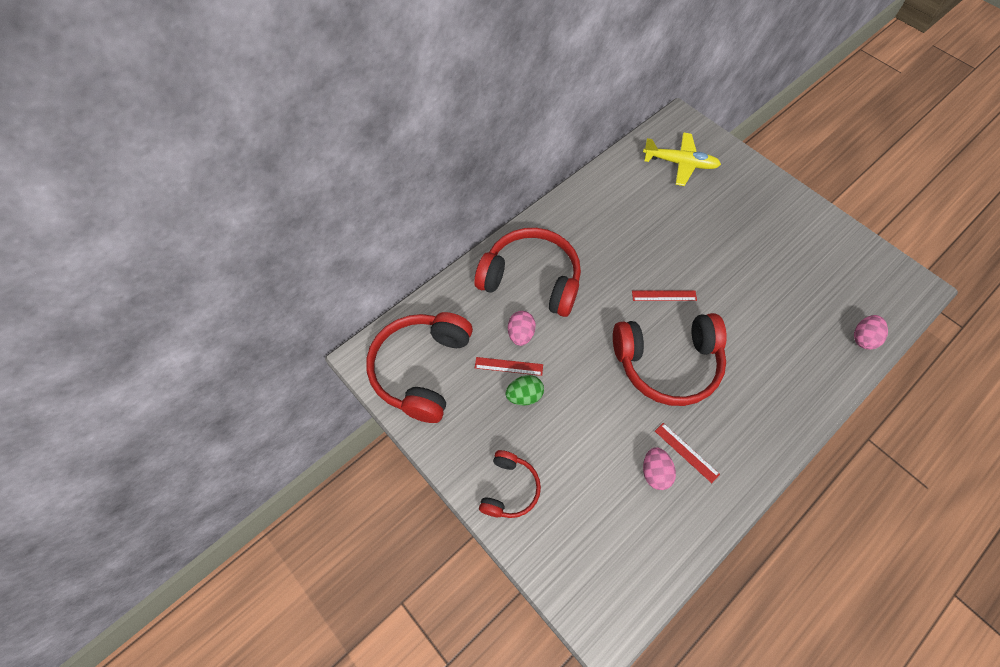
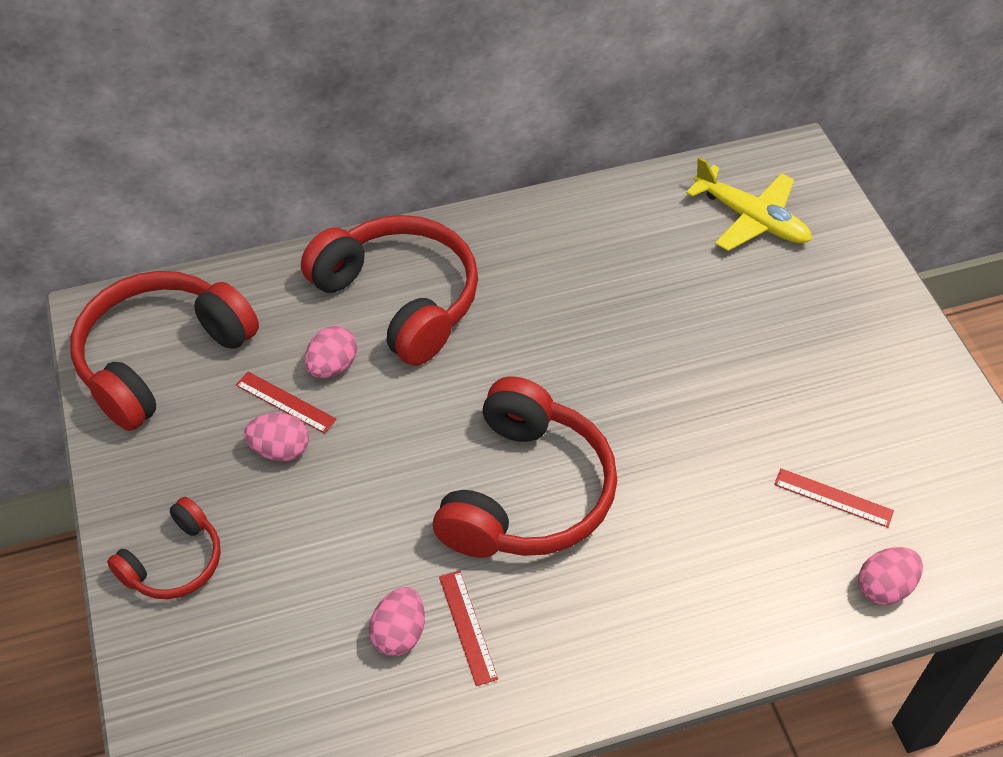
camera: 25 degrees right, 10 degrees down
green egg [505,375,544,405] -> pink egg [244,413,309,461]
red headphones [613,313,727,406] -> red headphones turned 90 degrees counterclockwise [433,376,617,558]
red ruler [632,291,697,301] -> red ruler moved to [774,468,894,528]

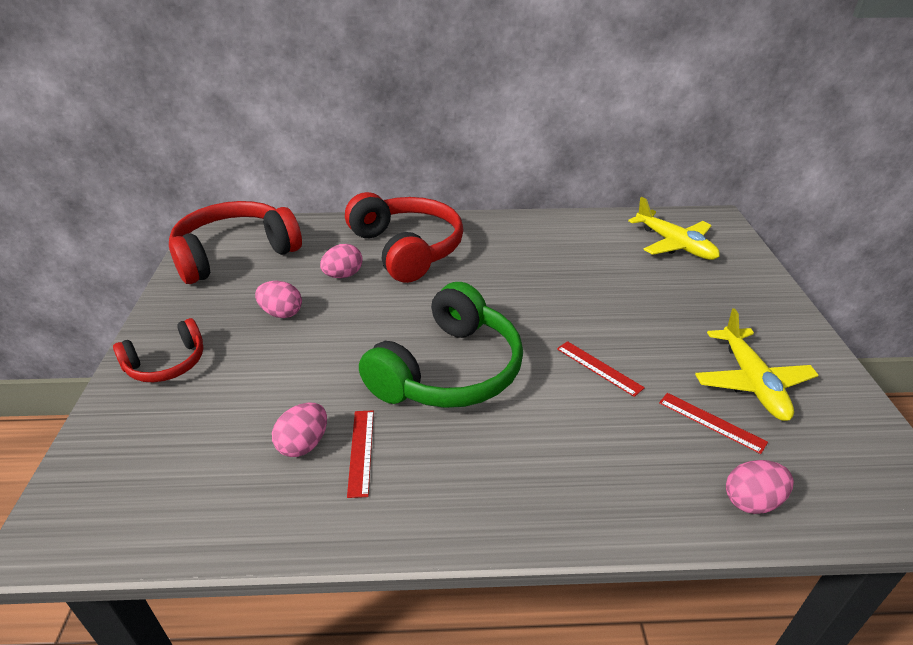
camera: 15 degrees right, 15 degrees down
red ruler [236,372,337,433] -> red ruler moved to [557,341,645,397]
red headphones [433,376,617,558] -> green headphones [359,282,523,408]
none -> yellow plane [695,308,819,421]

